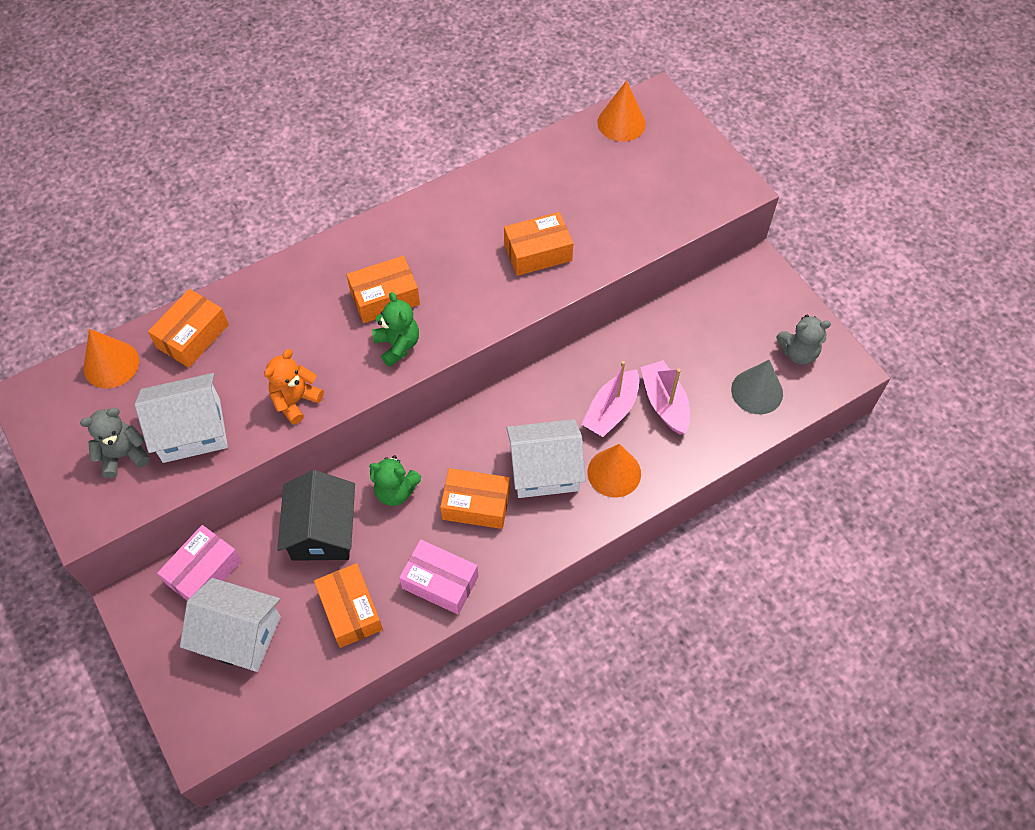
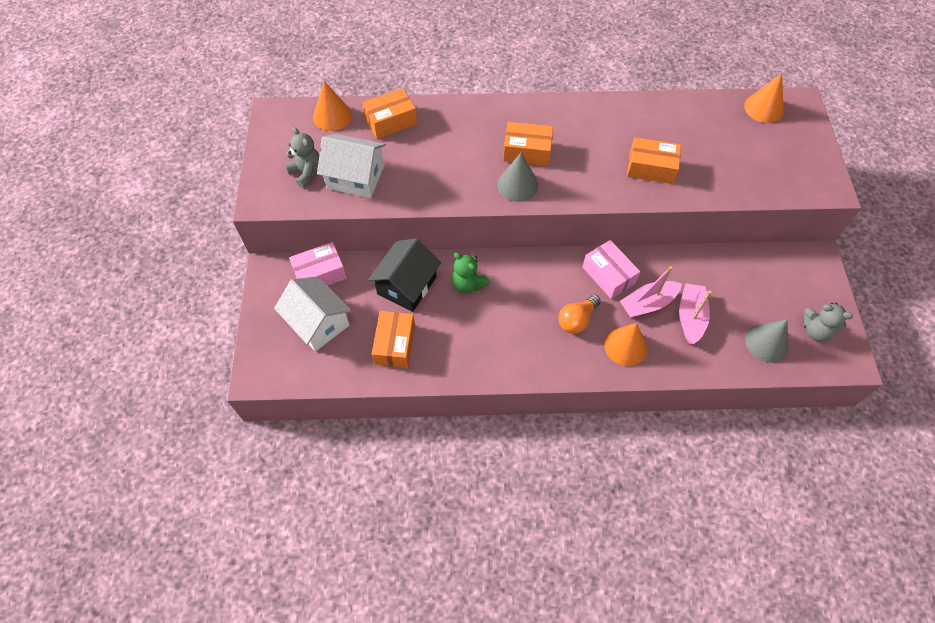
camera: 30 degrees right, 0 degrees up
grey teddy bear [80,408,150,478] -> grey teddy bear turned 45 degrees clockwise [285,127,319,188]
orange teddy bear [264,349,324,425] -> none
green teddy bear [372,292,419,367] -> grey cone [497,152,538,202]
pink box [399,539,478,615] -> pink box moved to [582,240,640,299]
orange box [440,468,510,529] -> none
white house [507,419,586,498] -> orange light bulb [558,295,601,334]

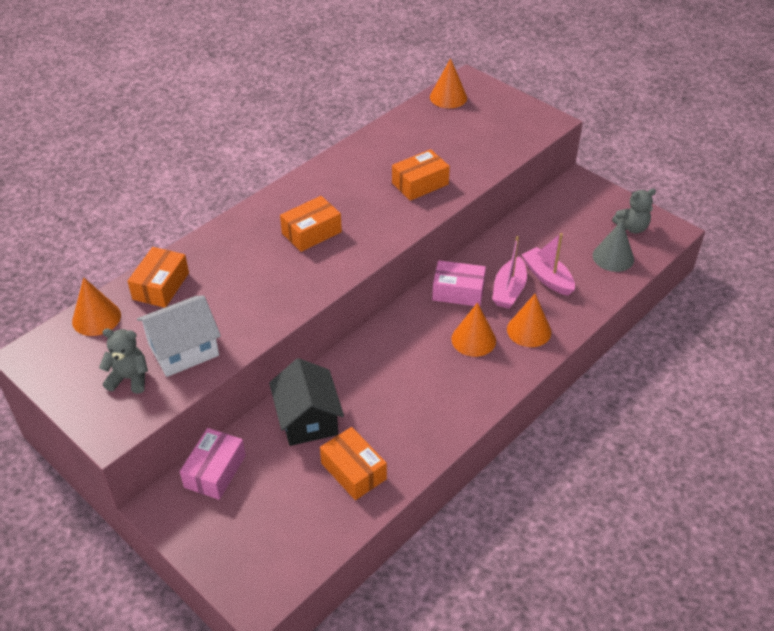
camera: 45 degrees left, 15 degrees down
white house [274,276,352,351] -> none
green teddy bear [452,252,490,293] -> none
grey cone [497,152,538,202] -> none
orange light bulb [558,295,601,334] -> orange cone [451,303,496,357]

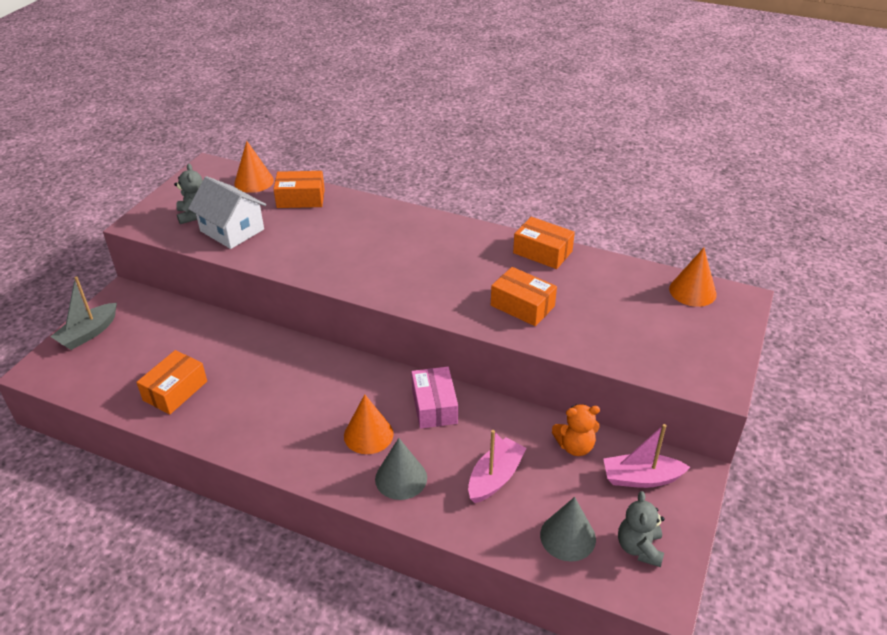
camera: 70 degrees right, 5 degrees down
pink box [180,428,246,500] -> none
black house [269,358,344,446] -> none
orange box [280,196,342,252] -> orange box moved to [513,217,575,269]
pink boat [492,236,527,309] -> pink boat moved to [603,424,690,488]
orange cone [507,294,551,347] -> grey cone [375,438,427,500]
grey teddy bear [612,188,656,233] -> grey teddy bear turned 45 degrees clockwise [618,491,664,567]
none -> grey boat [50,276,117,350]
none -> orange teddy bear [552,404,600,456]

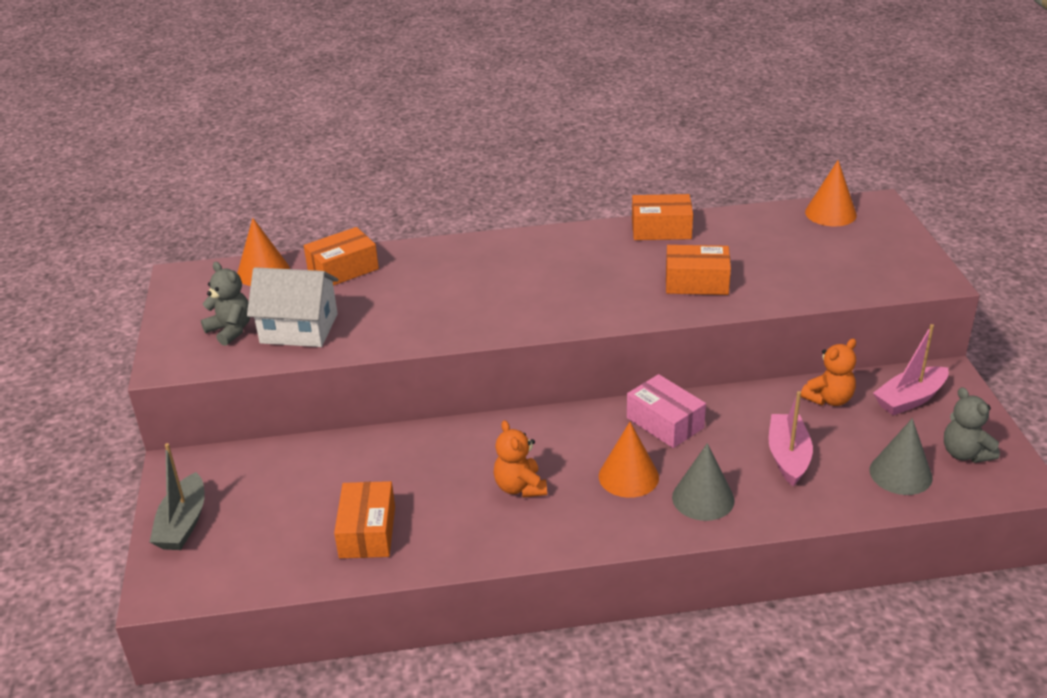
camera: 30 degrees left, 5 degrees down
none -> orange teddy bear [494,420,547,497]

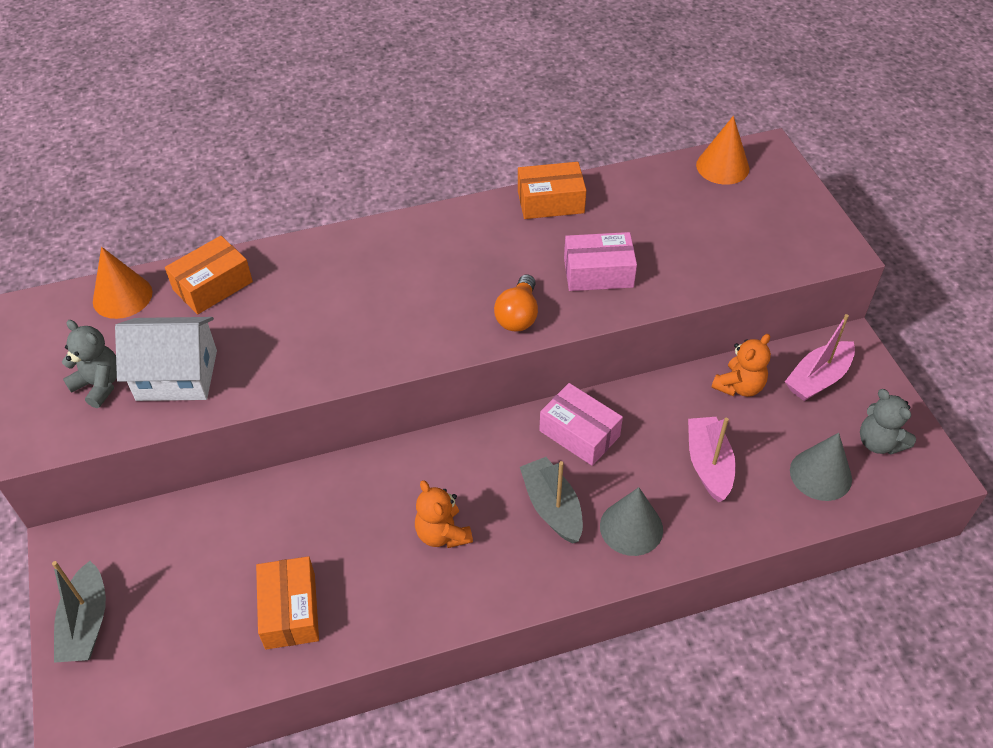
camera: 10 degrees left, 15 degrees up
orange cone [599,422,659,498] -> grey boat [520,457,583,543]
orange box [666,245,731,295] -> pink box [564,232,637,291]
none -> orange light bulb [494,274,538,332]

